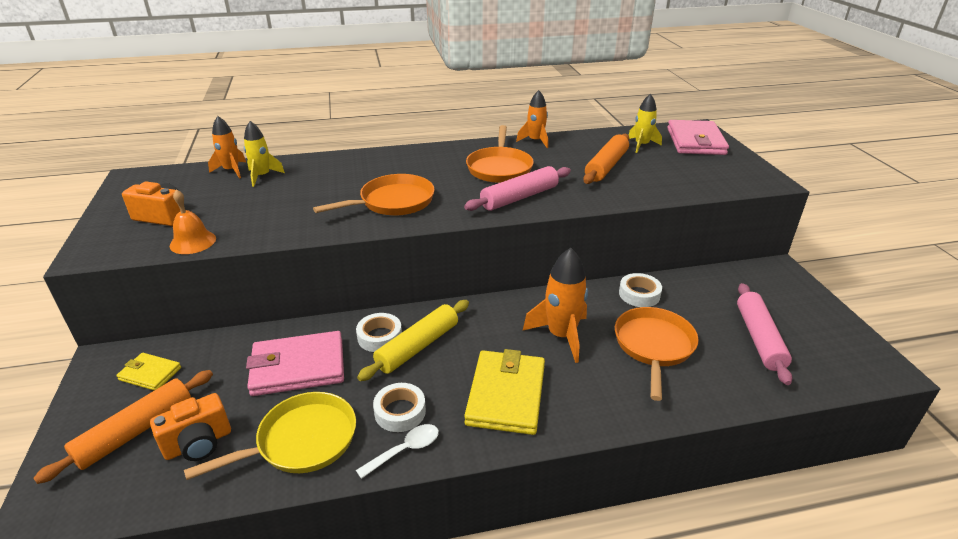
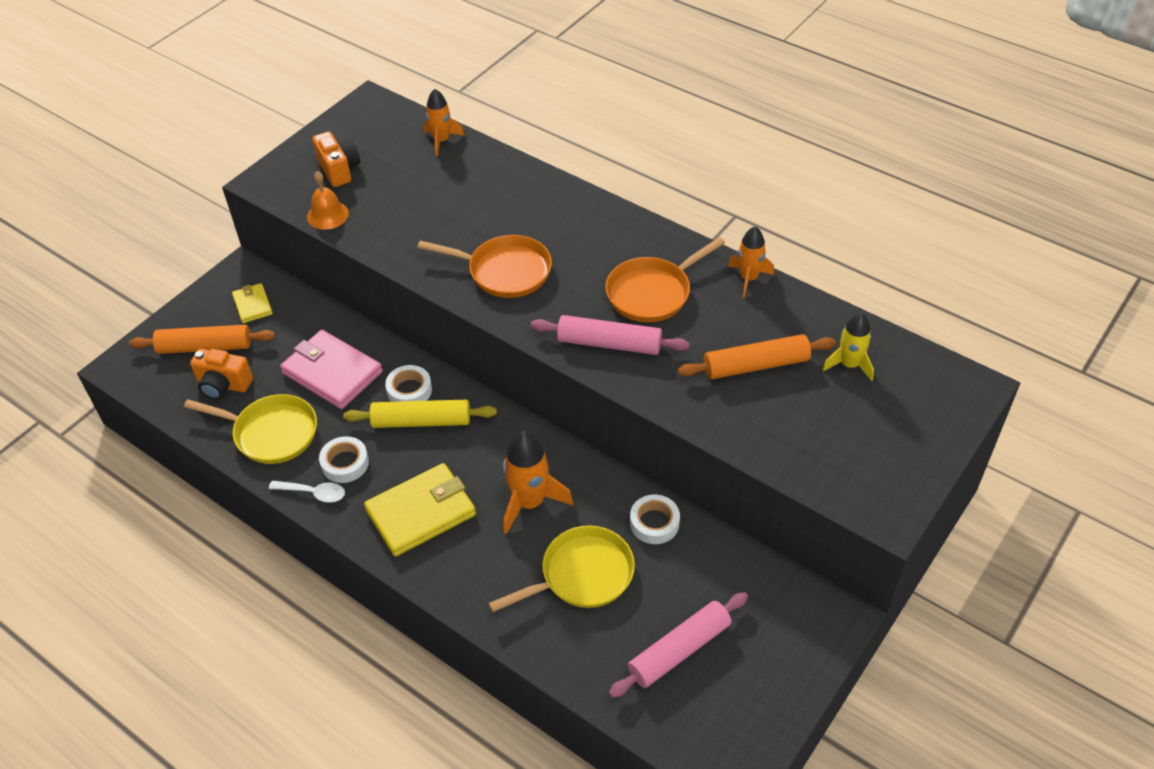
camera: 50 degrees right, 15 degrees up
yellow rocket [244,121,285,187] -> none
orange pan [615,307,699,401] -> yellow pan [488,525,635,612]
pink wallet [667,120,729,155] -> none

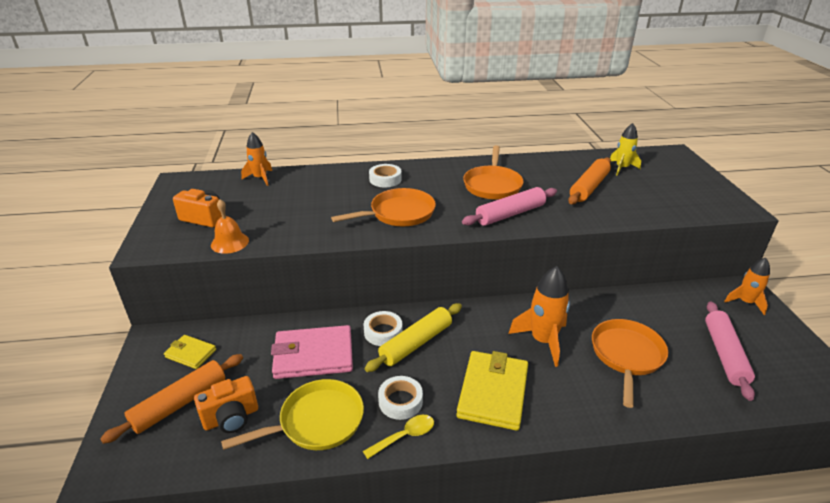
camera: 45 degrees left, 15 degrees down
white spoon [269,481,345,503] -> yellow spoon [363,415,434,459]
yellow pan [488,525,635,612] -> orange pan [592,319,668,408]
white tape [630,495,680,544] -> white tape moved to [369,164,402,187]
orange rocket [728,226,774,298] -> orange rocket moved to [724,258,770,315]

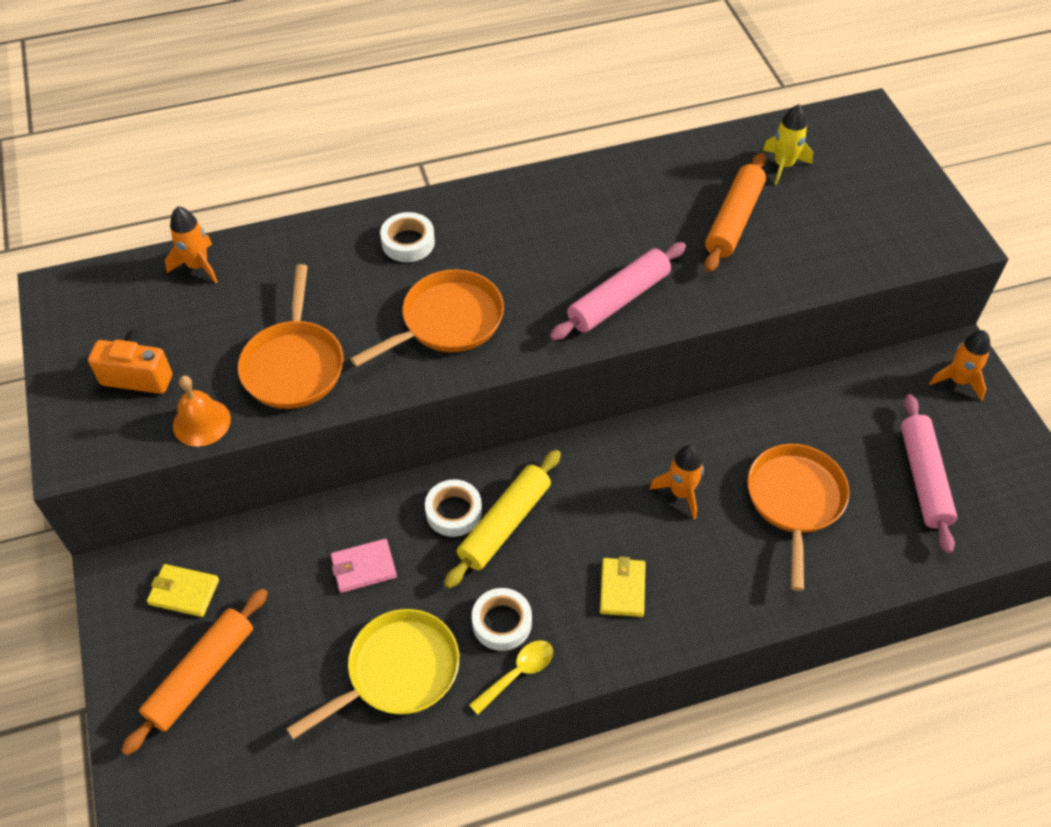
camera: 10 degrees left, 20 degrees up
orange camera [194,376,258,433] -> none
pink wallet [271,325,353,379] -> pink wallet [331,539,397,593], size x0.53
yellow wallet [456,351,528,431] -> yellow wallet [600,556,646,617], size x0.53
orange pan [463,145,524,199] -> orange pan moved to [238,264,343,409]
orange rocket [508,266,570,367] -> orange rocket [649,445,704,519], size x0.65

